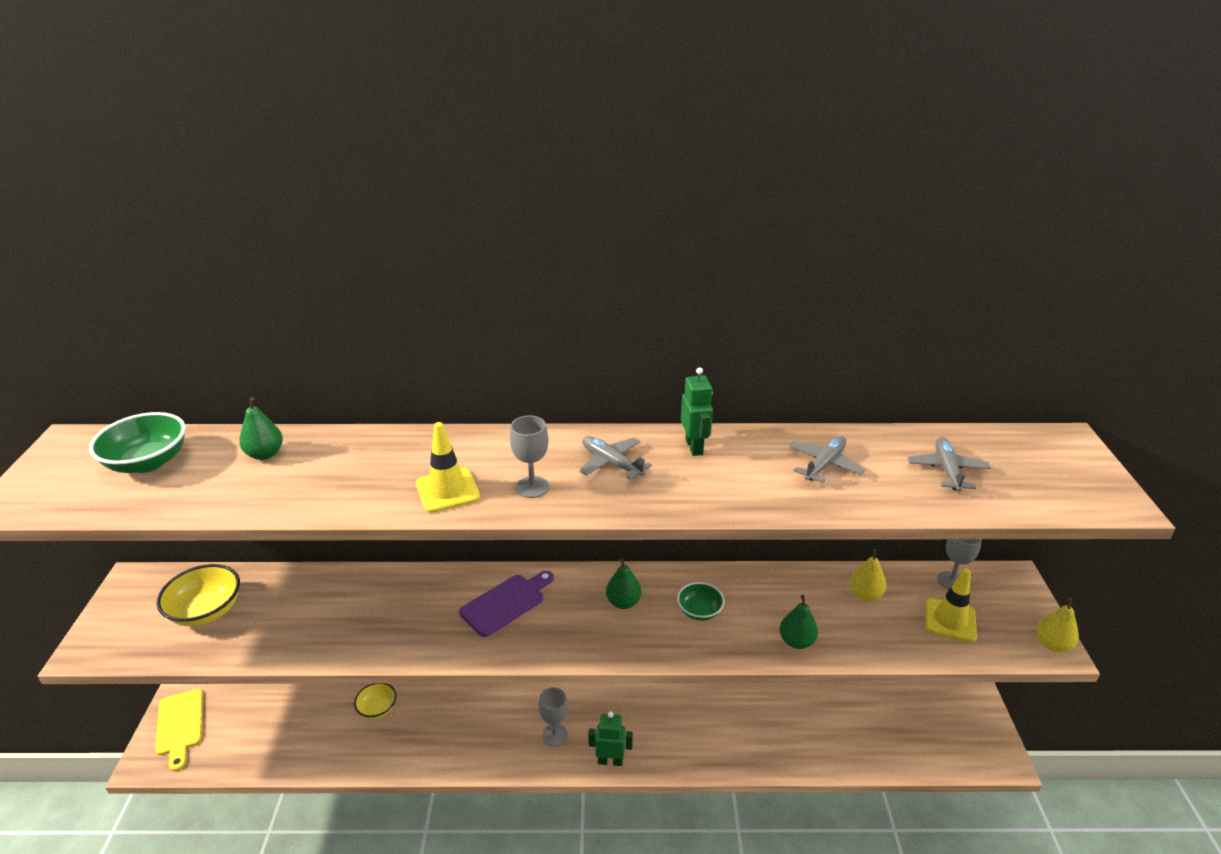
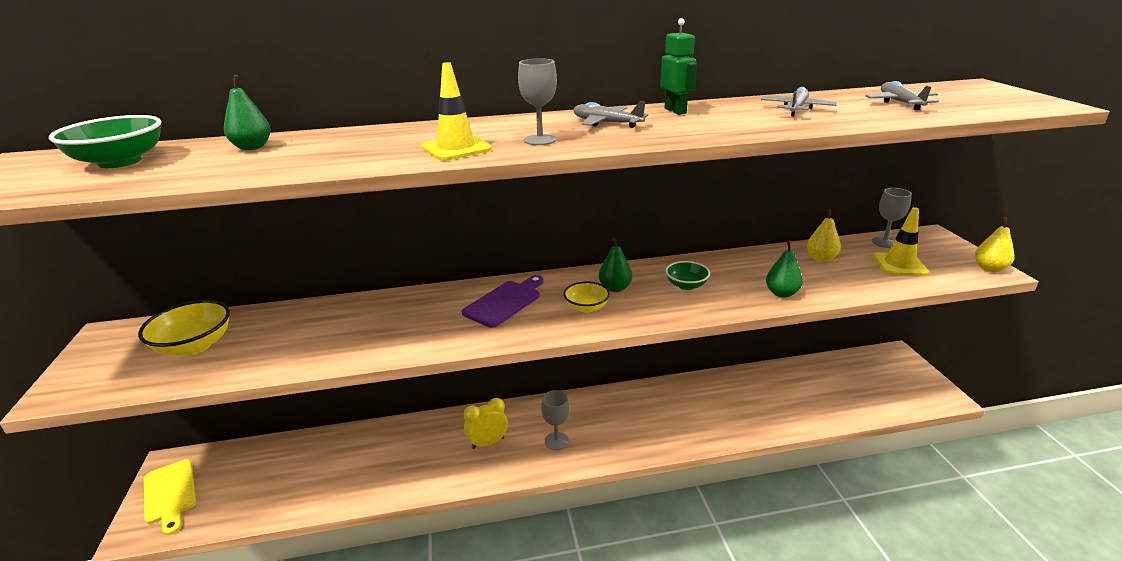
camera: 10 degrees left, 5 degrees down
yellow bowl [354,684,396,719] -> yellow bowl moved to [564,281,610,313]
green robot [588,712,633,766] -> none
none -> yellow clock [463,398,508,449]

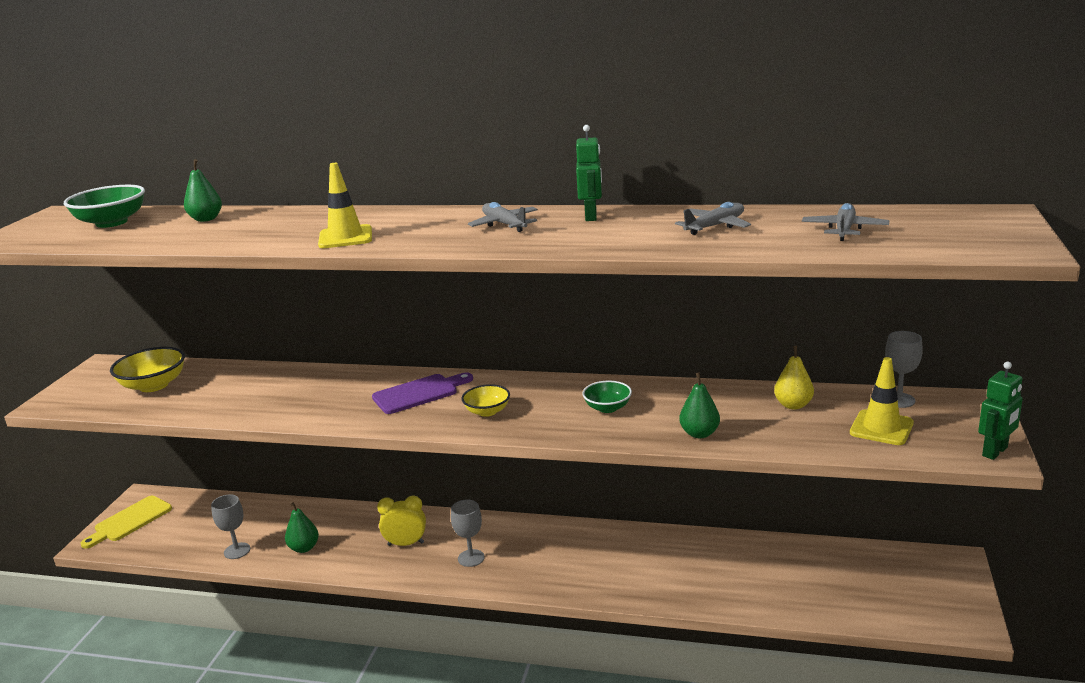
camera: 25 degrees right, 5 degrees down
yellow cutting board [144,459,196,535] -> yellow cutting board turned 45 degrees clockwise [80,496,172,549]
grey goblet [518,59,557,145] -> grey goblet moved to [211,494,250,559]
green pear [599,238,632,292] -> green pear moved to [285,501,319,553]
yellow pear [975,217,1014,272] -> green robot [978,362,1023,460]

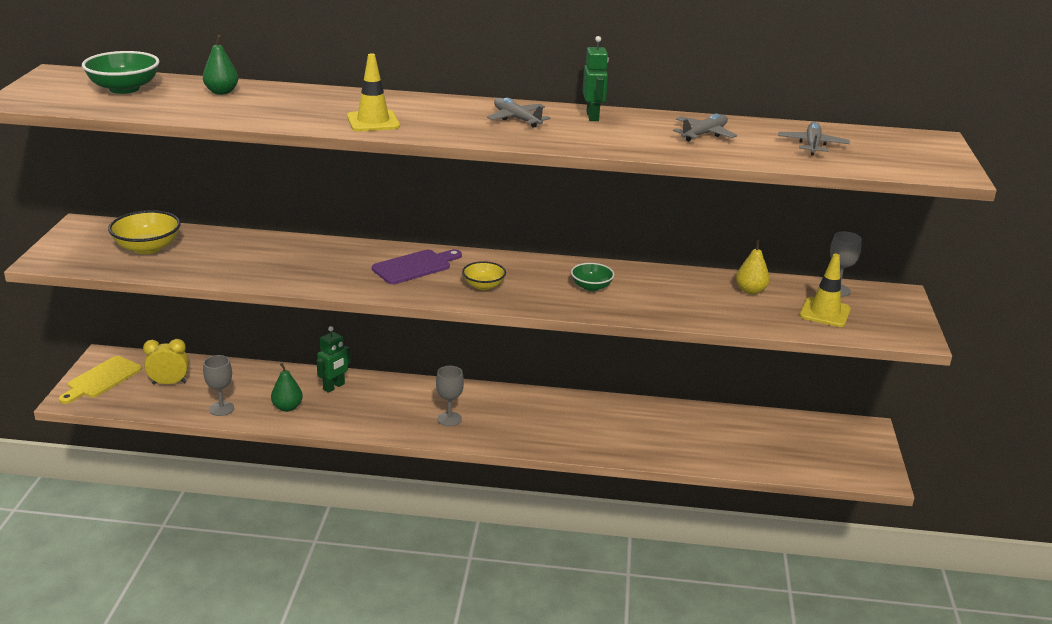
camera: 10 degrees left, 5 degrees up
yellow clock [377,495,426,546] -> yellow clock moved to [143,339,189,384]
green pear [679,372,720,438] -> none
green robot [978,362,1023,460] -> green robot moved to [317,326,351,393]

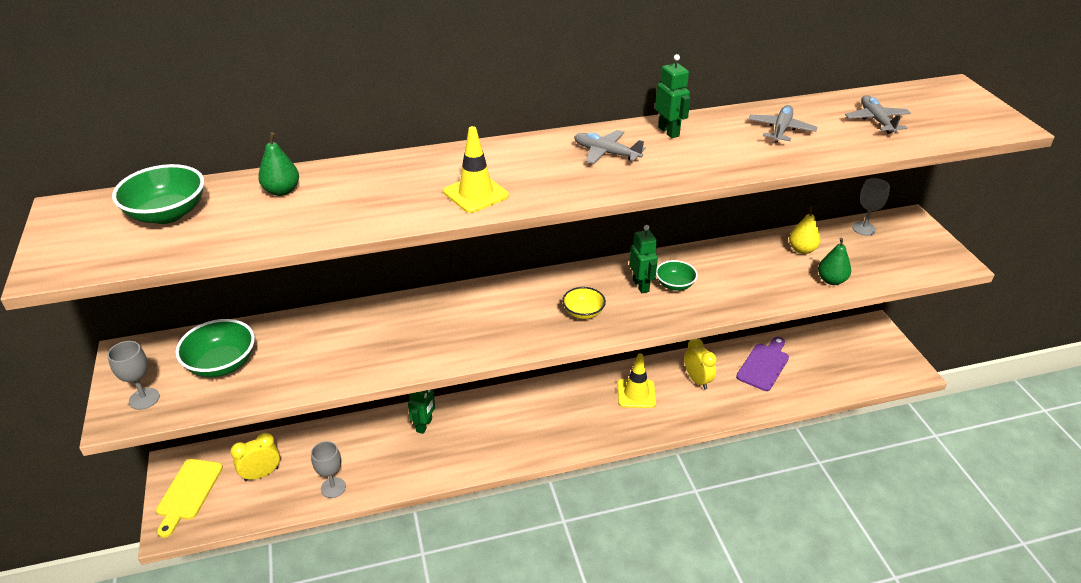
camera: 20 degrees left, 10 degrees up
yellow bowl [108,210,181,254] -> green bowl [175,319,255,377]
green pear [271,363,303,412] -> green pear moved to [818,238,851,285]
purple cutting board [372,249,462,284] -> purple cutting board moved to [736,337,789,391]
grey goblet [436,366,464,426] -> grey goblet moved to [107,341,160,410]
yellow traffic cone [800,254,851,327] -> yellow traffic cone moved to [617,353,656,408]
none -> green robot [629,225,658,293]
none -> yellow clock [684,338,717,390]

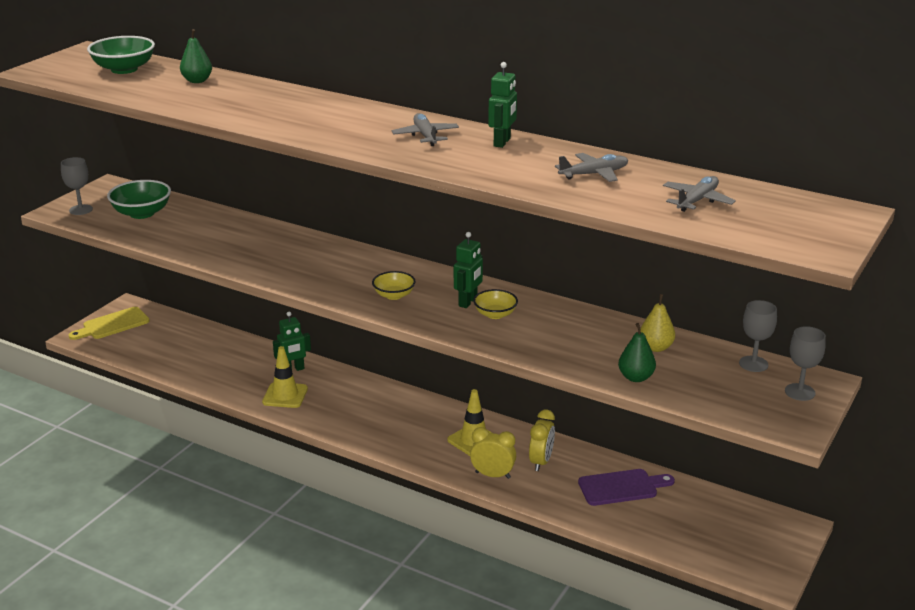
camera: 45 degrees right, 10 degrees down
yellow clock [230,433,280,481] -> yellow clock moved to [470,427,516,479]
grey goblet [311,441,346,498] -> grey goblet moved to [785,326,826,401]
yellow traffic cone [443,126,509,213] -> yellow traffic cone moved to [262,346,308,408]
green bowl [656,260,698,291] -> yellow bowl [473,289,518,319]

